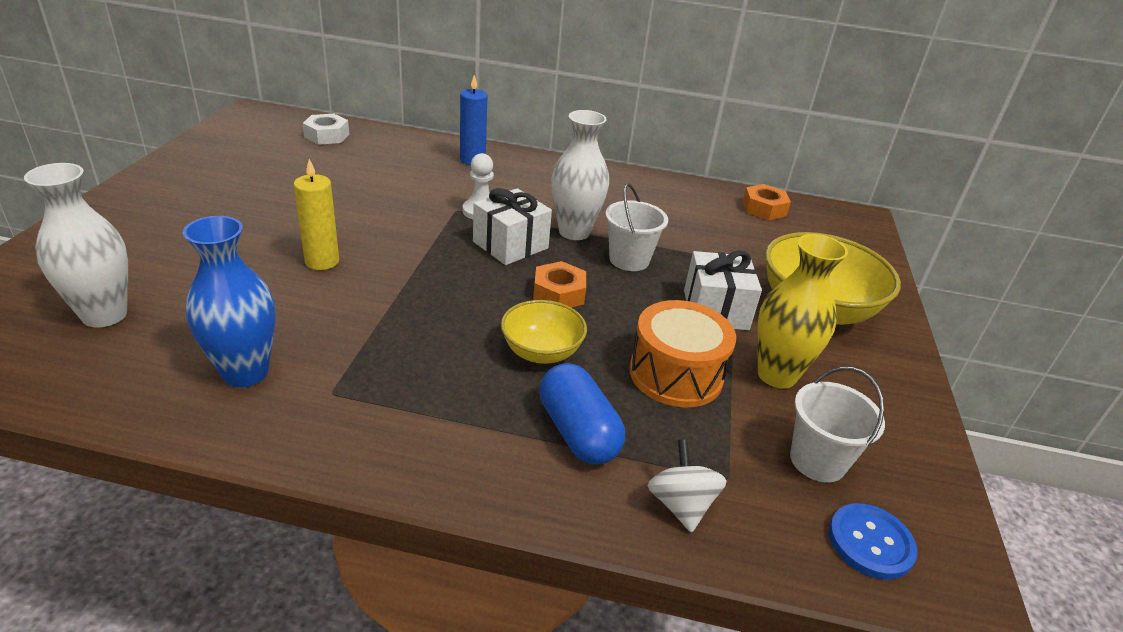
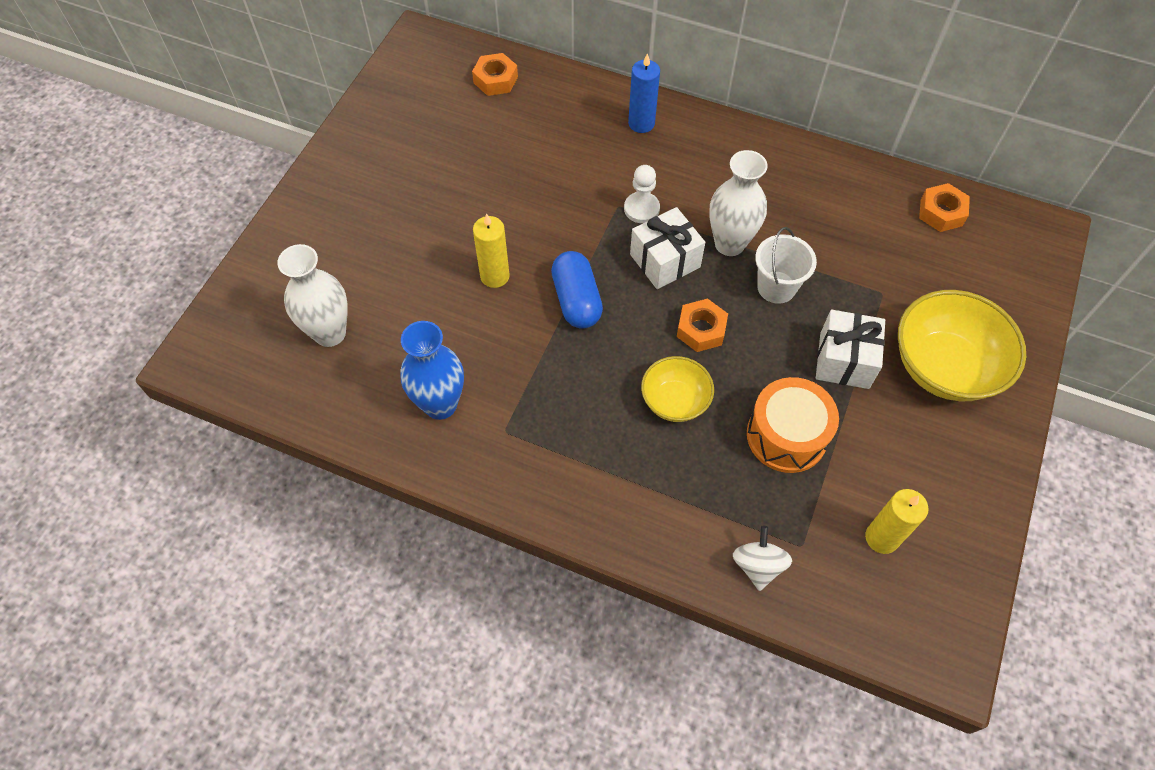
camera: 15 degrees right, 25 degrees up
white nut [302,114,349,145] -> orange nut [472,53,518,96]
blue capsule [539,363,625,464] -> blue capsule moved to [551,251,603,329]
yellow vase [757,234,848,389] -> none
white bucket [790,367,885,482] -> yellow candle [865,489,928,554]
blue button [829,503,917,579] -> none

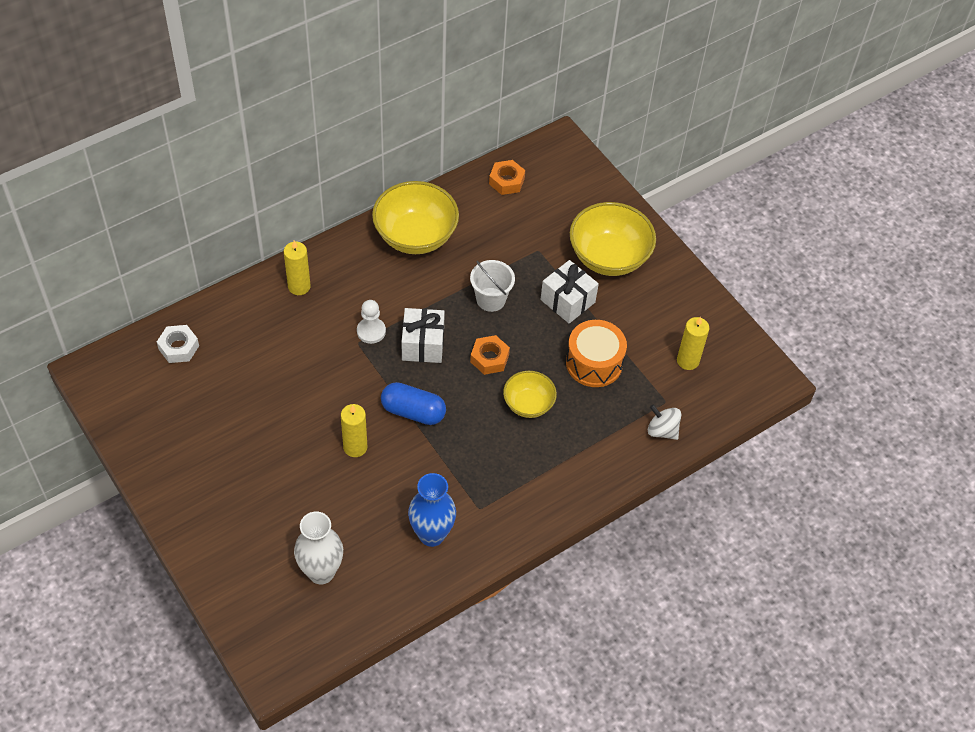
camera: 60 degrees left, 5 degrees down
orange nut [472,53,518,96] -> white nut [157,325,199,363]
blue candle [628,53,660,133] -> yellow candle [284,241,310,295]
white vase [709,150,768,256] -> none
none -> yellow bowl [372,181,459,254]

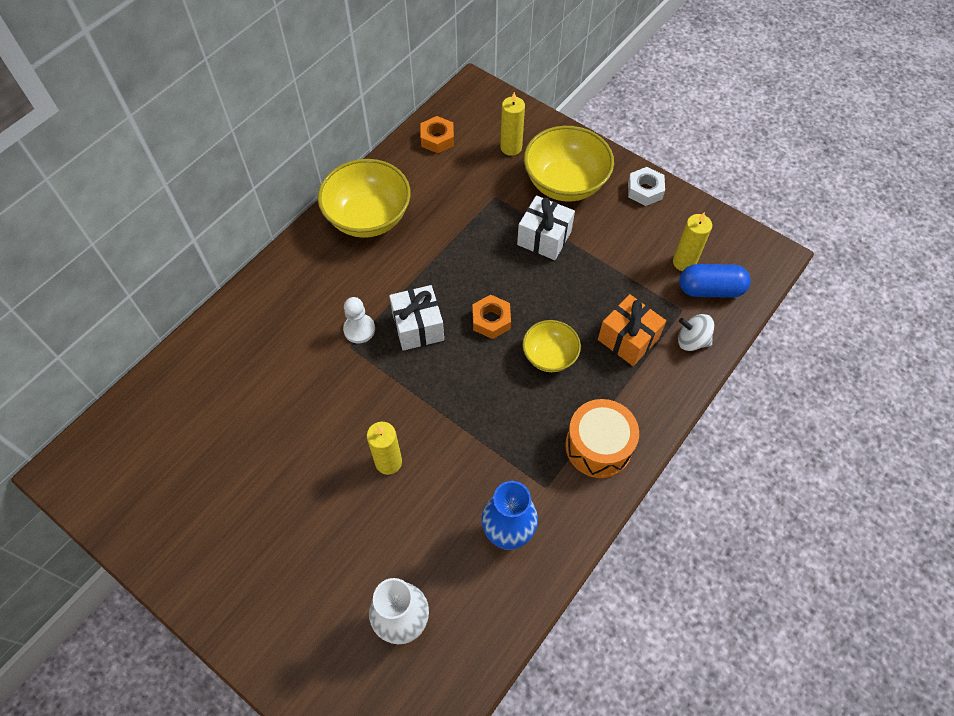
camera: 15 degrees left, 5 degrees up
white nut [157,325,199,363] -> white nut moved to [628,167,665,206]
yellow candle [284,241,310,295] -> yellow candle moved to [500,92,525,156]
blue capsule [381,382,446,425] -> blue capsule moved to [679,264,751,298]
white bucket [470,260,515,312] -> none
orange drum [566,320,627,387] -> orange drum moved to [565,399,639,478]
none -> orange gift [598,294,666,366]

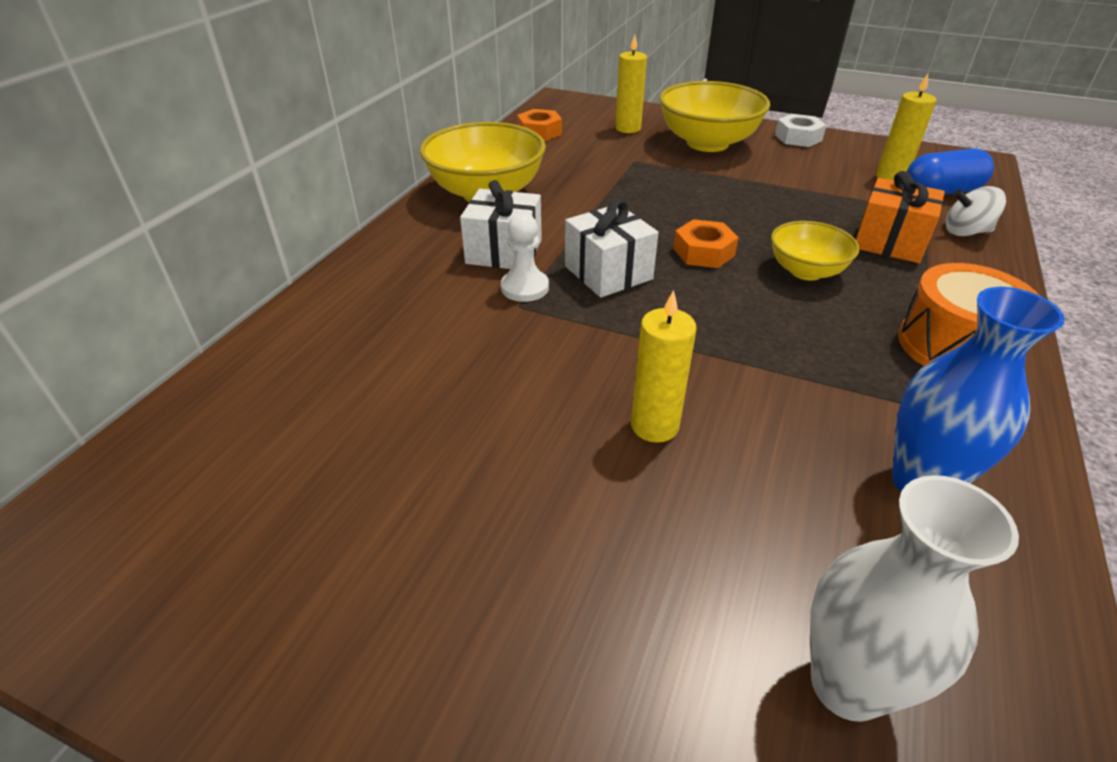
camera: 15 degrees left, 20 degrees down
white gift [517,195,575,260] -> white gift moved to [460,180,542,269]

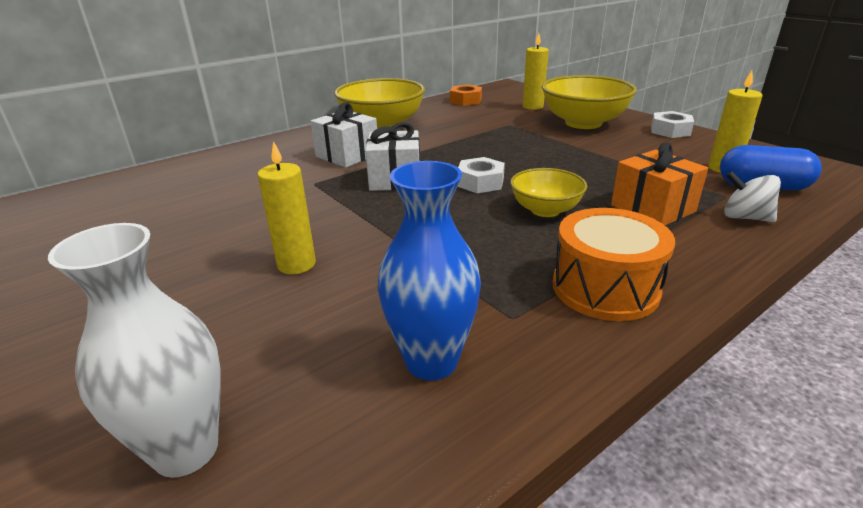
camera: 30 degrees right, 10 degrees down
white pawn [501,213,549,302] -> none
orange nut [673,219,739,268] -> white nut [457,157,505,193]

